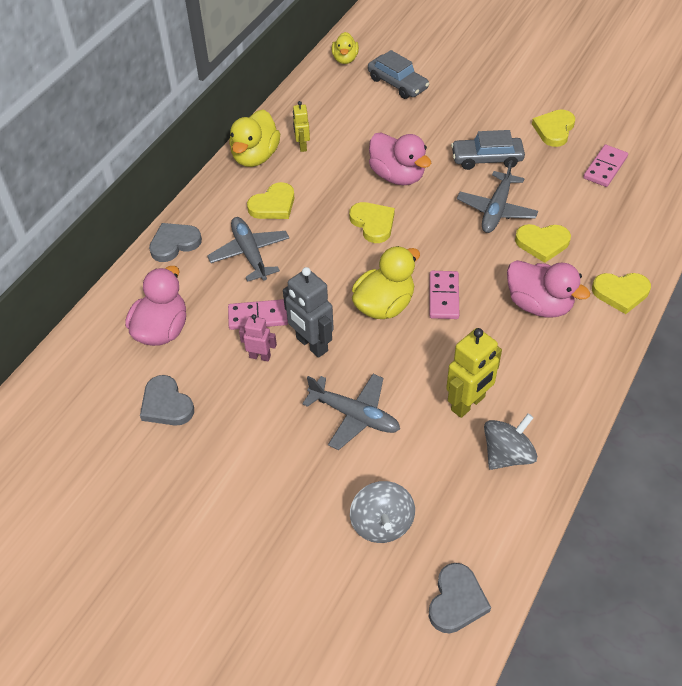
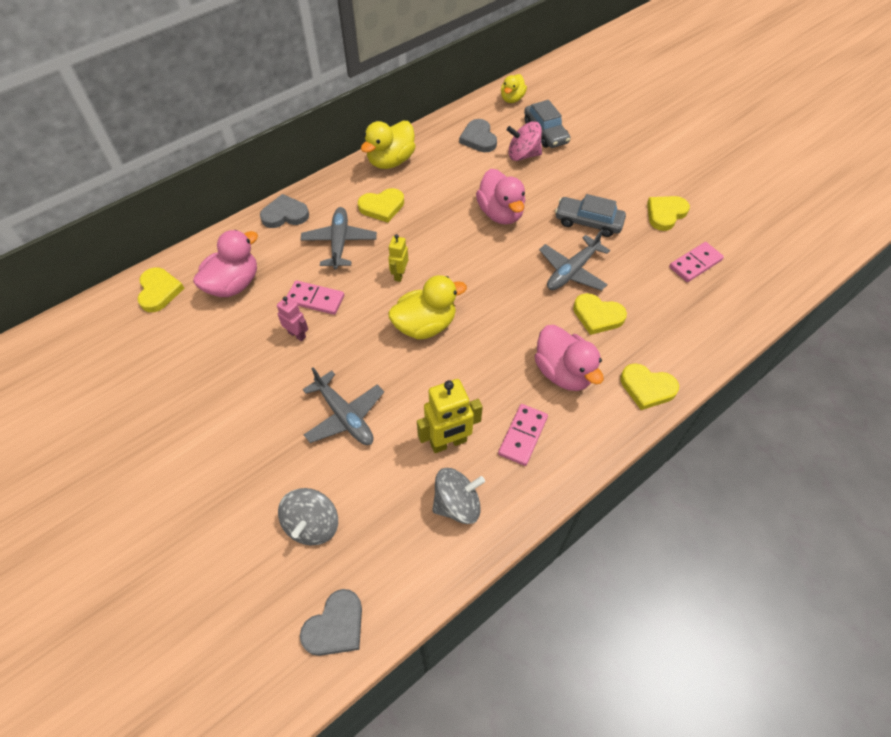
camera: 20 degrees right, 5 degrees up
grey heart [140,375,194,426] -> grey heart moved to [459,119,497,152]
grey robot [283,267,334,358] -> none
yellow robot [293,101,310,152] -> yellow robot moved to [388,234,408,282]
yellow heart [349,202,395,243] -> yellow heart moved to [137,267,184,312]
pink domino [429,271,459,319] -> pink domino moved to [498,404,548,466]
none -> pink spinning top [507,121,542,161]

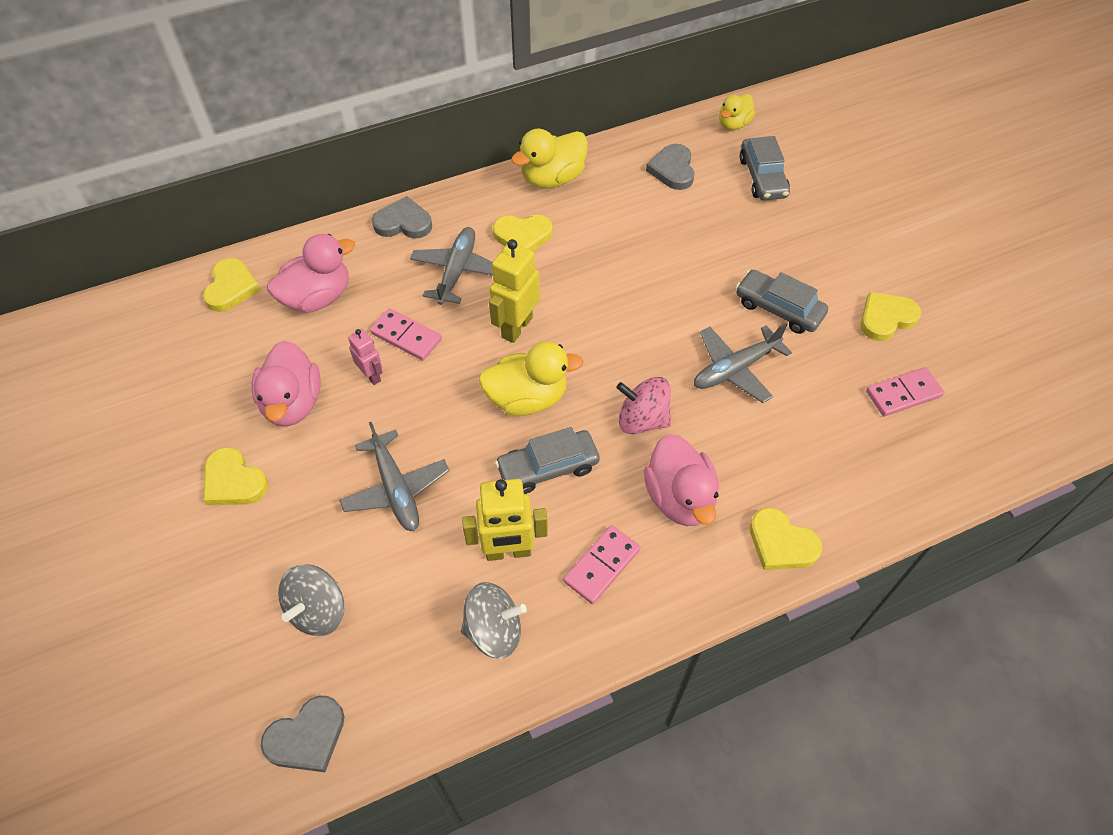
camera: 15 degrees right, 0 degrees up
yellow robot [388,234,408,282] -> yellow robot [489,239,540,343], size x1.73
pink duck [476,169,525,224] -> pink duck moved to [252,341,321,427]
pink spinning top [507,121,542,161] -> pink spinning top moved to [617,377,671,435]
yellow heart [573,293,627,335] -> yellow heart moved to [203,447,268,505]
none -> grey car [495,427,600,494]

